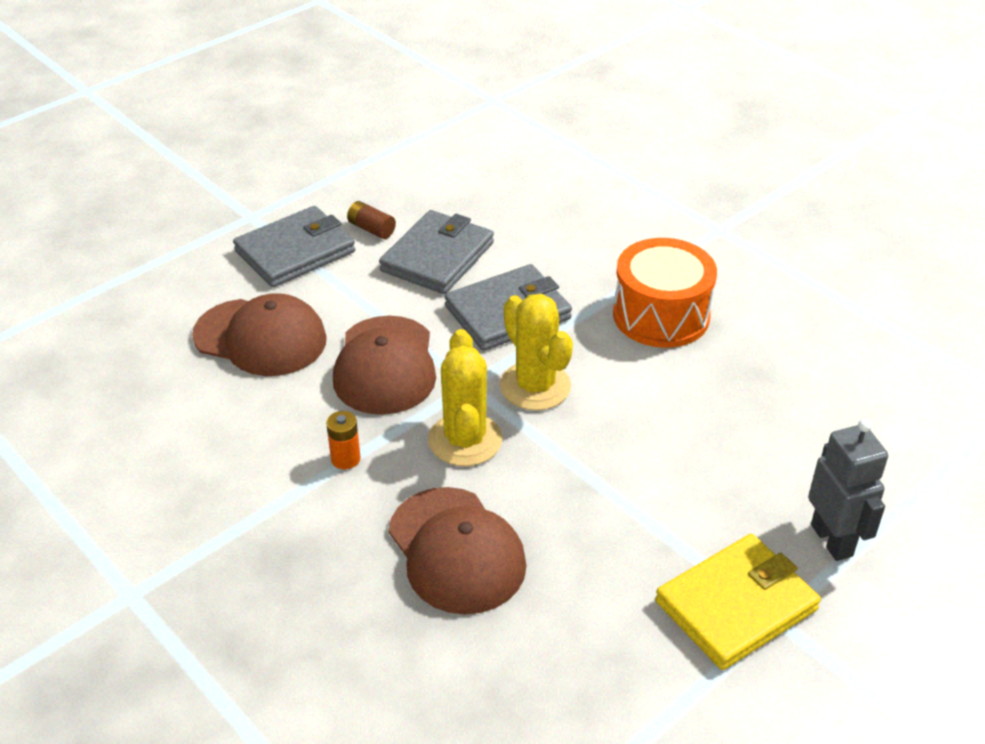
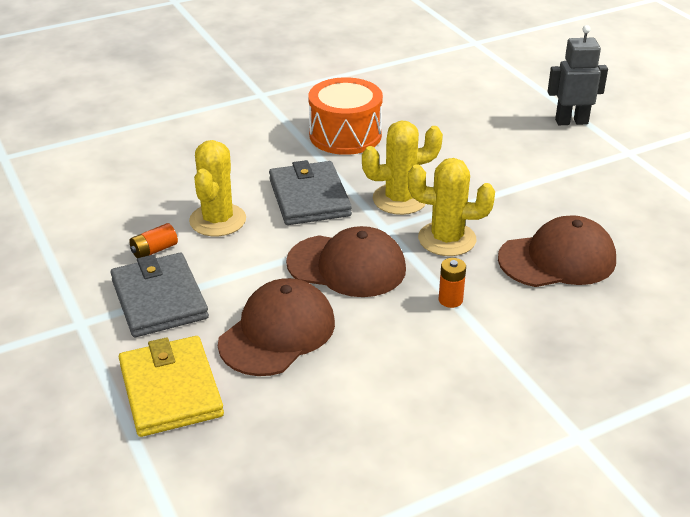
camera: 75 degrees left, 5 degrees down
brown battery [347,201,396,239] -> orange battery [129,223,178,258]
grey wallet [379,210,494,294] -> yellow cactus [189,140,246,236]
yellow wallet [655,534,821,670] -> yellow wallet moved to [119,336,224,437]

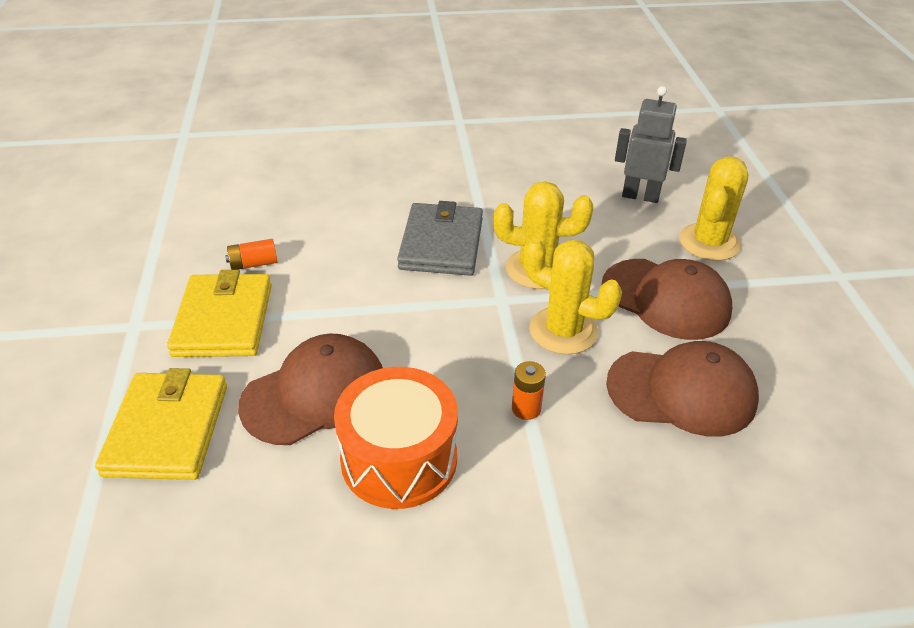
camera: 20 degrees right, 5 degrees up
grey wallet [110,253,209,337] -> yellow wallet [167,270,272,357]
yellow cactus [189,140,246,236] -> yellow cactus moved to [679,156,748,261]
brown cap [286,226,406,297] -> brown cap moved to [602,259,732,340]
orange drum [308,77,383,155] -> orange drum moved to [334,367,458,509]
grey robot [547,25,608,125] -> grey robot moved to [615,86,687,203]

